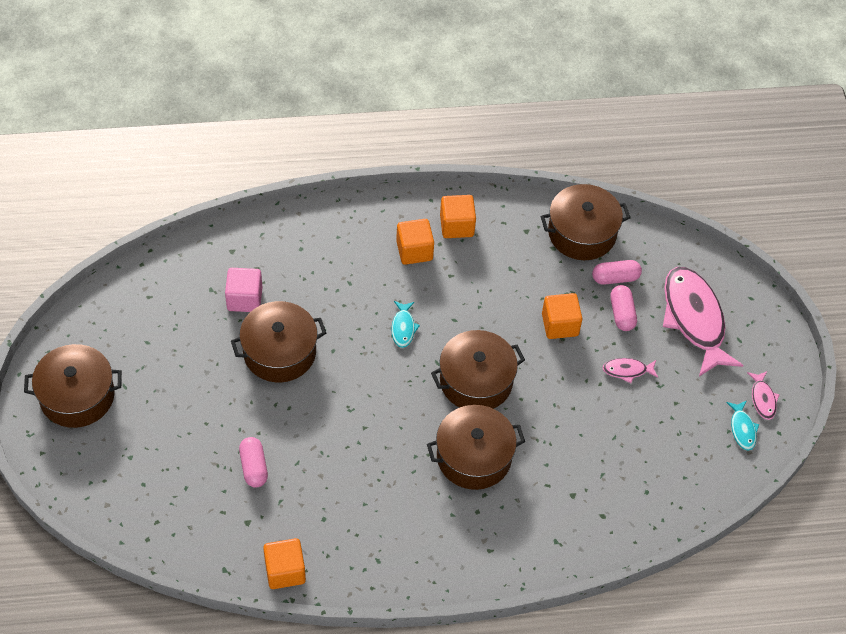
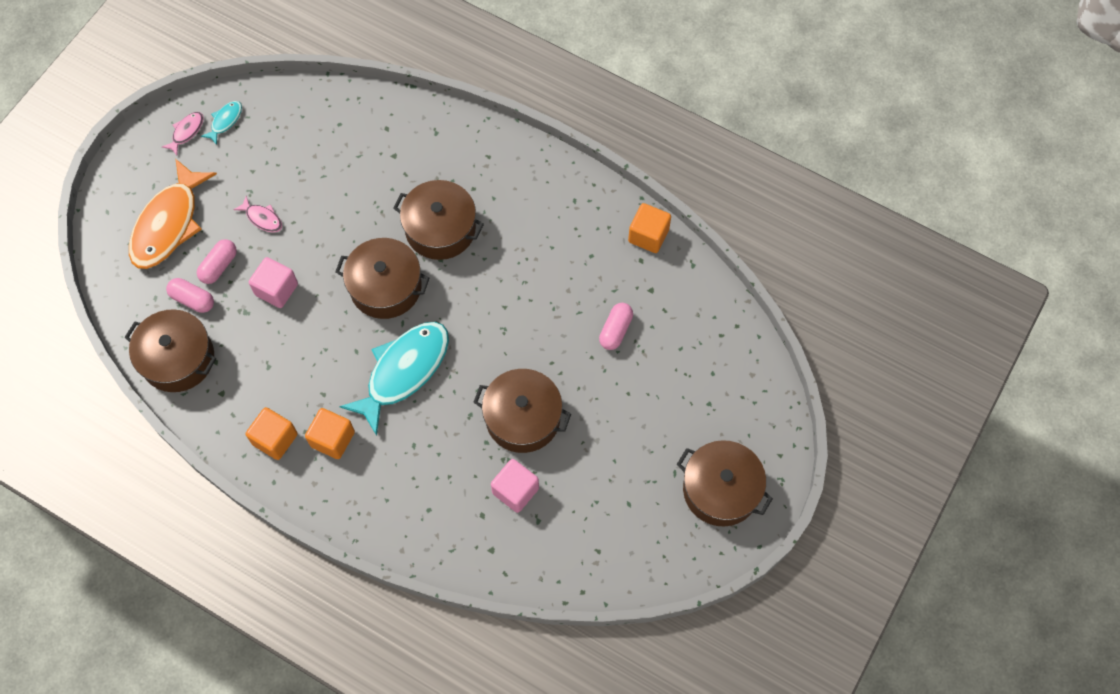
camera: 140 degrees left, 10 degrees up
turquoise fish [391,301,420,348] -> turquoise fish [339,322,449,436], size x2.31
orange cube [542,293,582,339] -> pink cube [249,257,298,308]
pink fish [663,267,744,377] -> orange fish [129,158,217,269]

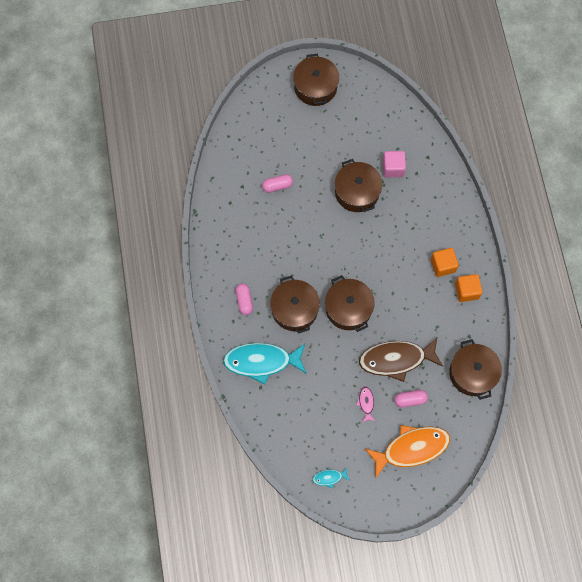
camera: 130 degrees left, 5 degrees up
pink fish [162,112,204,155] -> none
pink capsule [166,278,214,313] -> pink capsule moved to [235,283,253,315]
pink cube [249,257,298,308] -> brown fish [359,338,443,382]
turquoise fish [339,322,449,436] -> turquoise fish moved to [223,343,307,384]
orange cube [628,203,671,253] -> none

